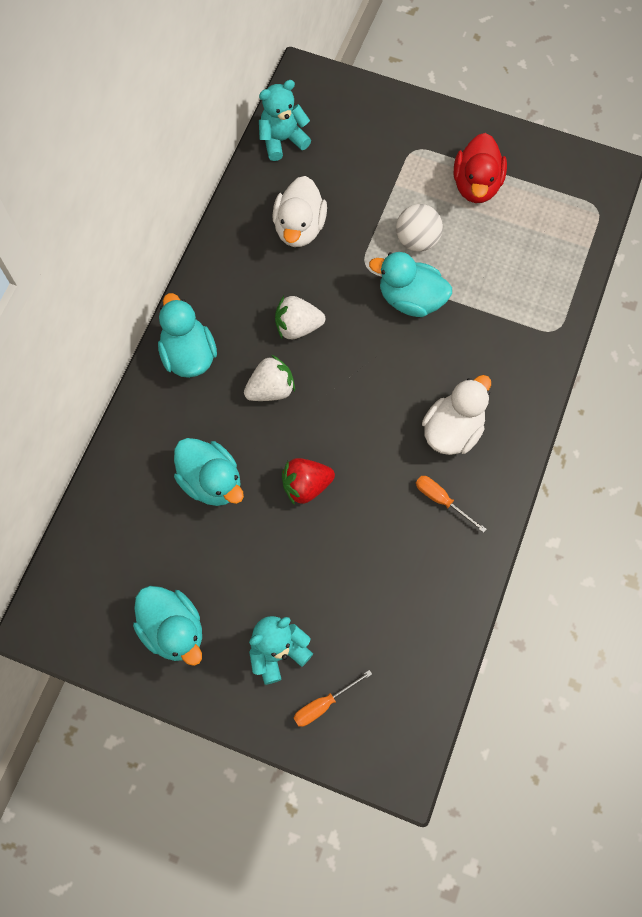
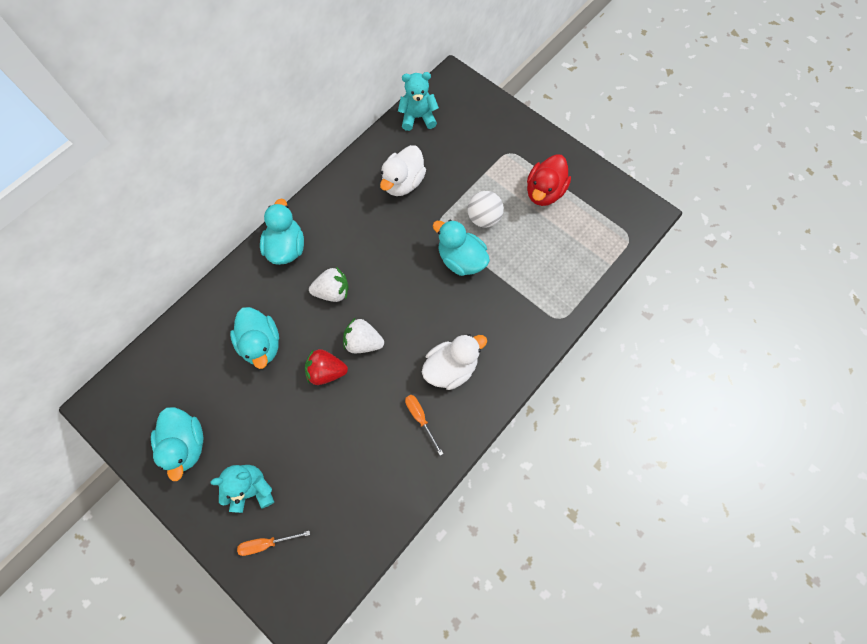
camera: 20 degrees right, 0 degrees up
white strawberry [275,296,325,339] -> white strawberry moved to [343,318,384,353]

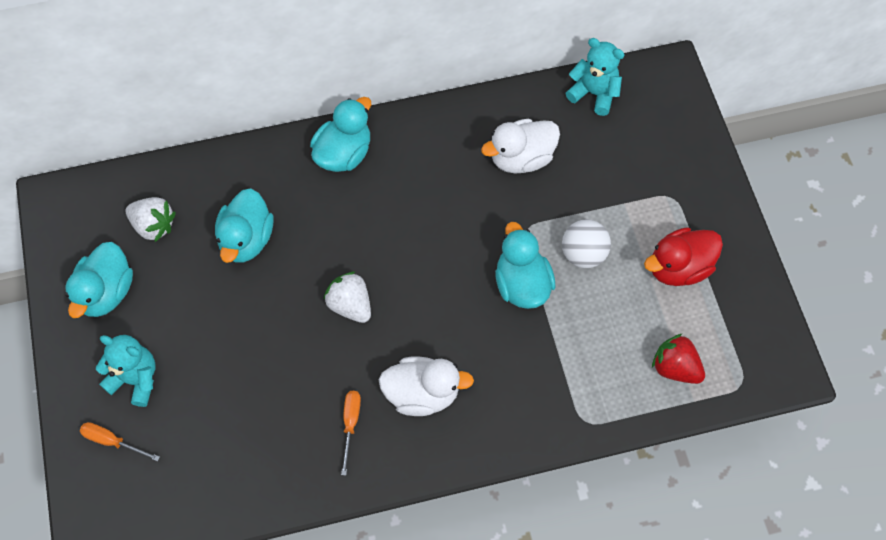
camera: 35 degrees right, 5 degrees down
red strawberry [305,349,348,385] -> red strawberry moved to [652,333,705,384]
white strawberry [309,267,349,302] -> white strawberry moved to [126,197,176,242]

